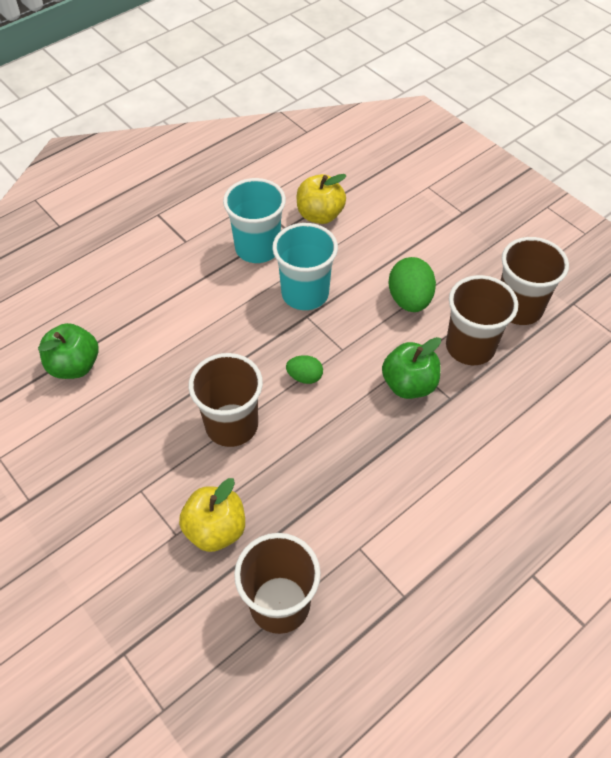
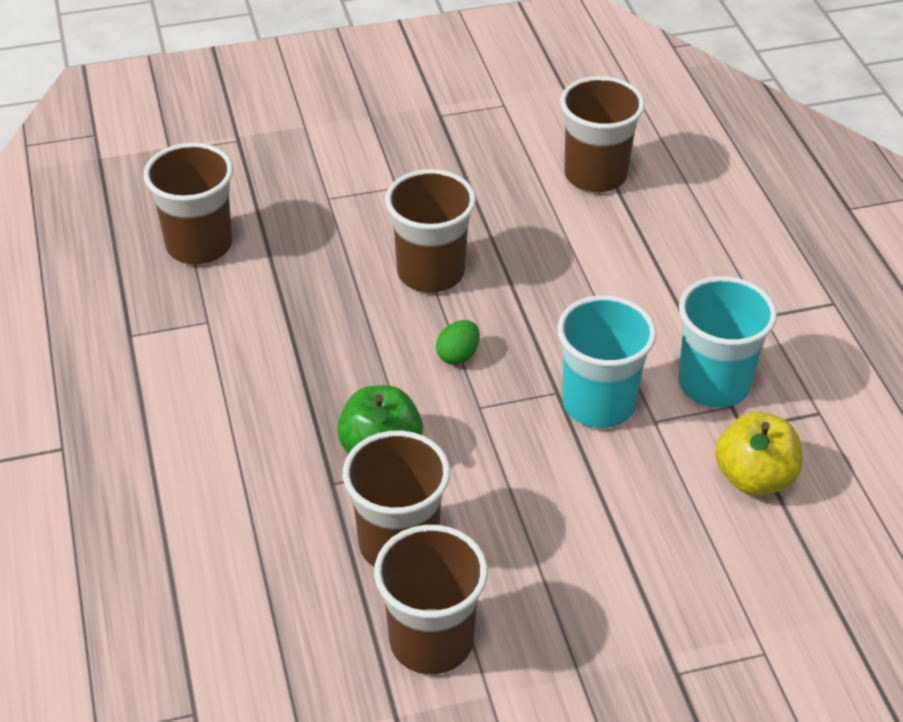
camera: 115 degrees right, 10 degrees down
green apple [38,323,99,379] -> brown cup [560,76,645,192]
yellow apple [179,478,245,552] -> none
green egg [389,257,436,312] -> none

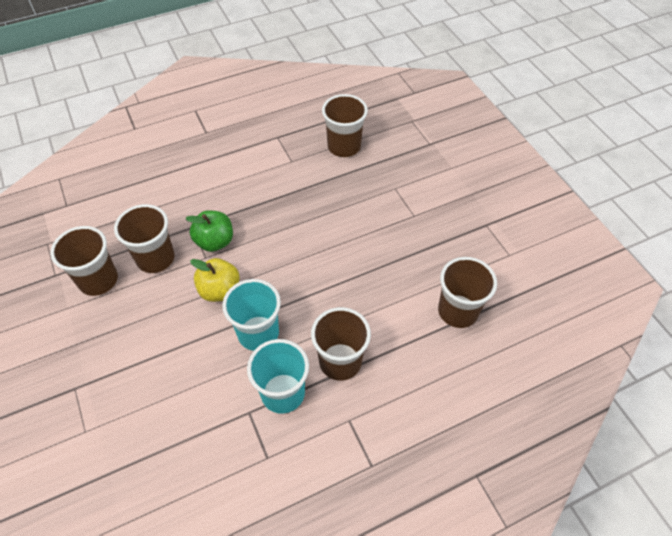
camera: 80 degrees right, 10 degrees up
brown cup [385,169,476,293] -> brown cup moved to [311,307,371,381]
green egg [436,320,480,365] -> none
yellow apple [715,412,802,495] -> yellow apple moved to [190,258,240,302]

